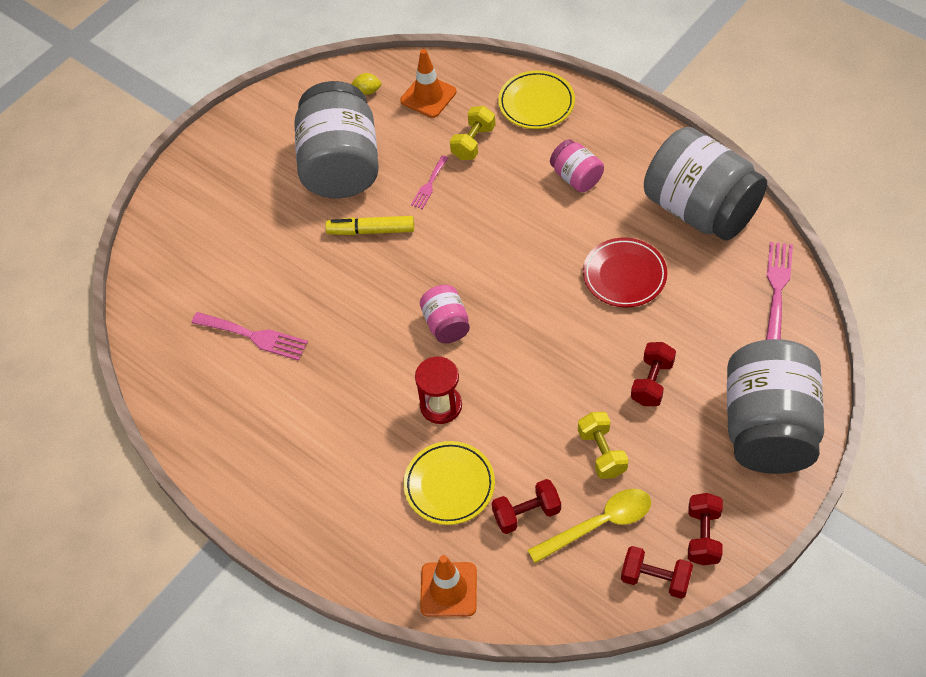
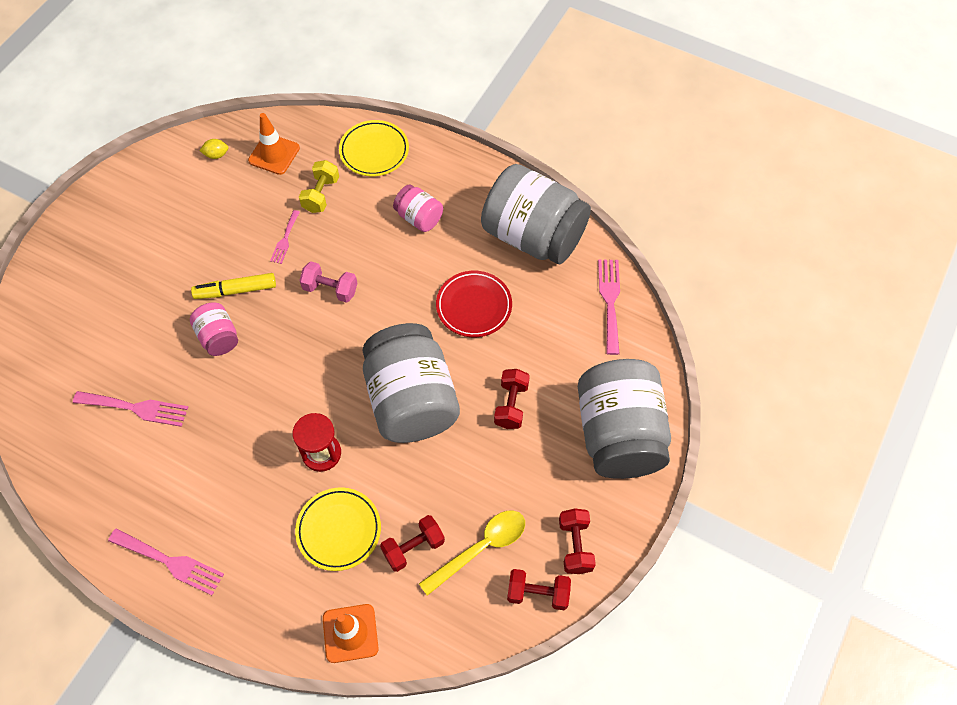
camera: 15 degrees left, 5 degrees up
grey jar [294,81,379,198] -> grey jar moved to [362,323,460,443]
pink jar [420,285,470,343] -> pink jar moved to [190,302,238,356]
yellow dumbbell [578,412,629,479] -> none
none -> pink fork [108,529,224,595]
none -> pink dumbbell [299,262,357,303]

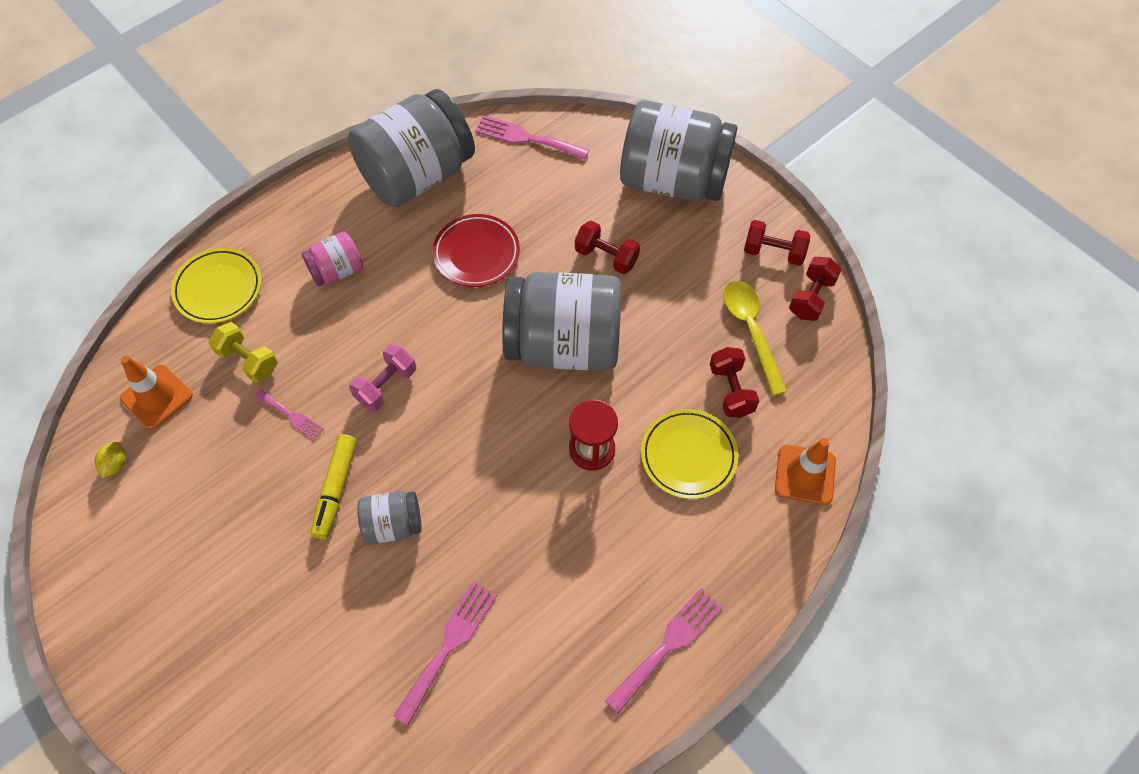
camera: 70 degrees left, 0 degrees up
pink jar [190,302,238,356] -> grey jar [357,491,422,545]

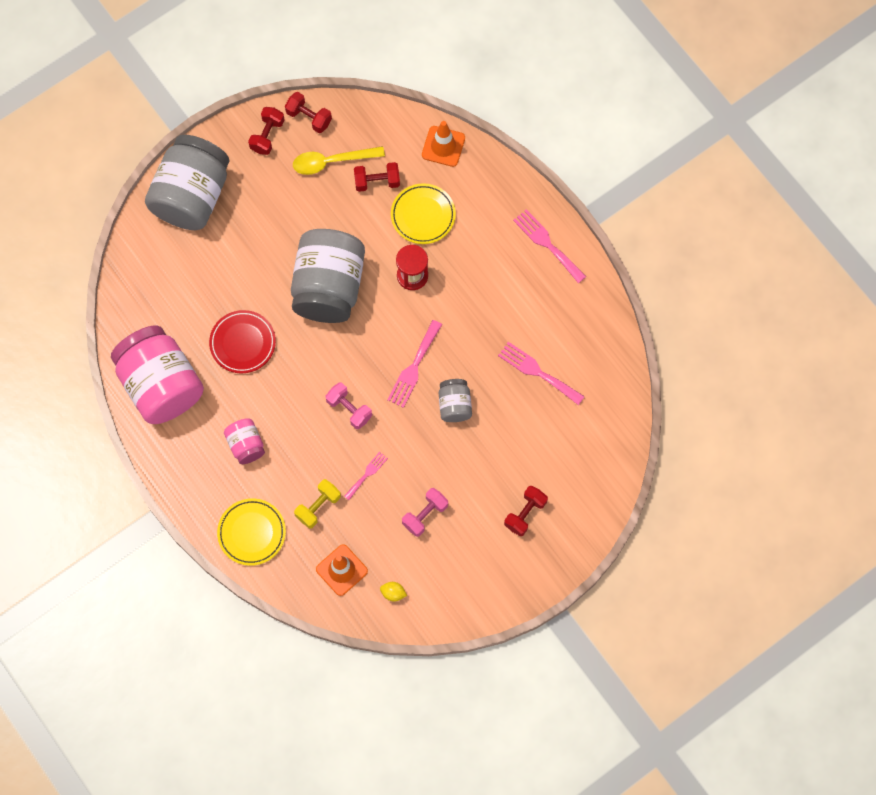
camera: 85 degrees left, 10 degrees up
yellow marker [311,434,357,539] -> none
grey jar [348,89,475,207] -> pink jar [111,325,204,424]
pink fork [475,115,589,160] -> pink fork moved to [387,320,442,408]
red dumbbell [575,221,640,274] -> red dumbbell moved to [504,486,548,536]
none -> pink dumbbell [402,488,448,537]

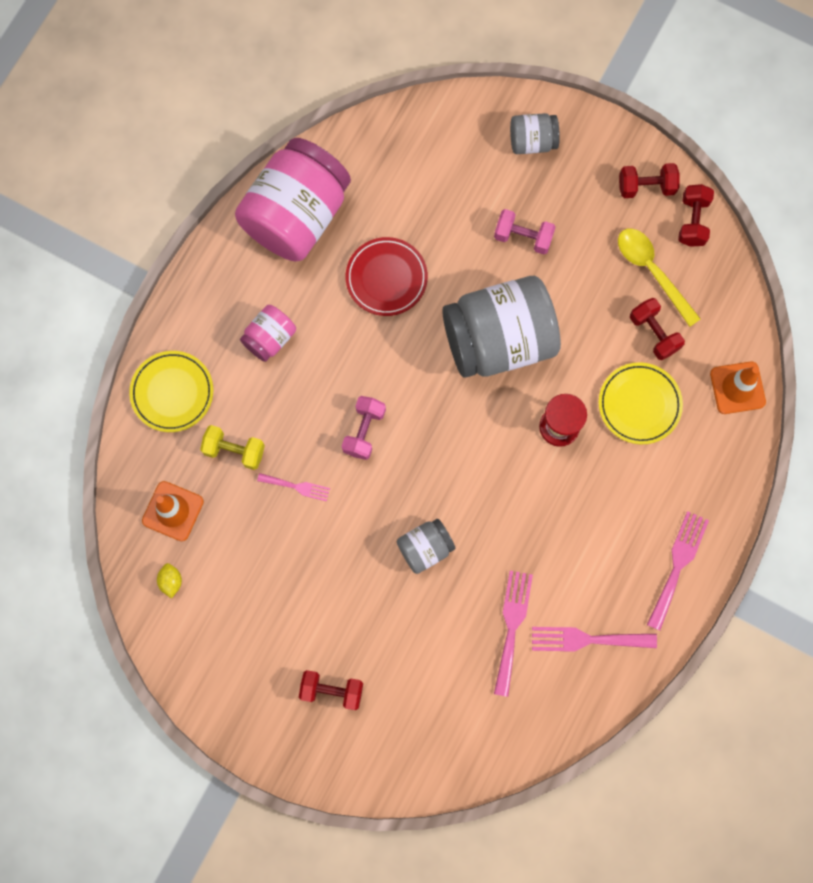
camera: 65 degrees right, 5 degrees up
grey jar [145,135,229,230] -> grey jar [510,113,560,154], size x0.47
pink fork [387,320,442,408] -> pink fork moved to [532,627,657,652]
pink dumbbell [402,488,448,537] -> pink dumbbell moved to [494,209,556,254]

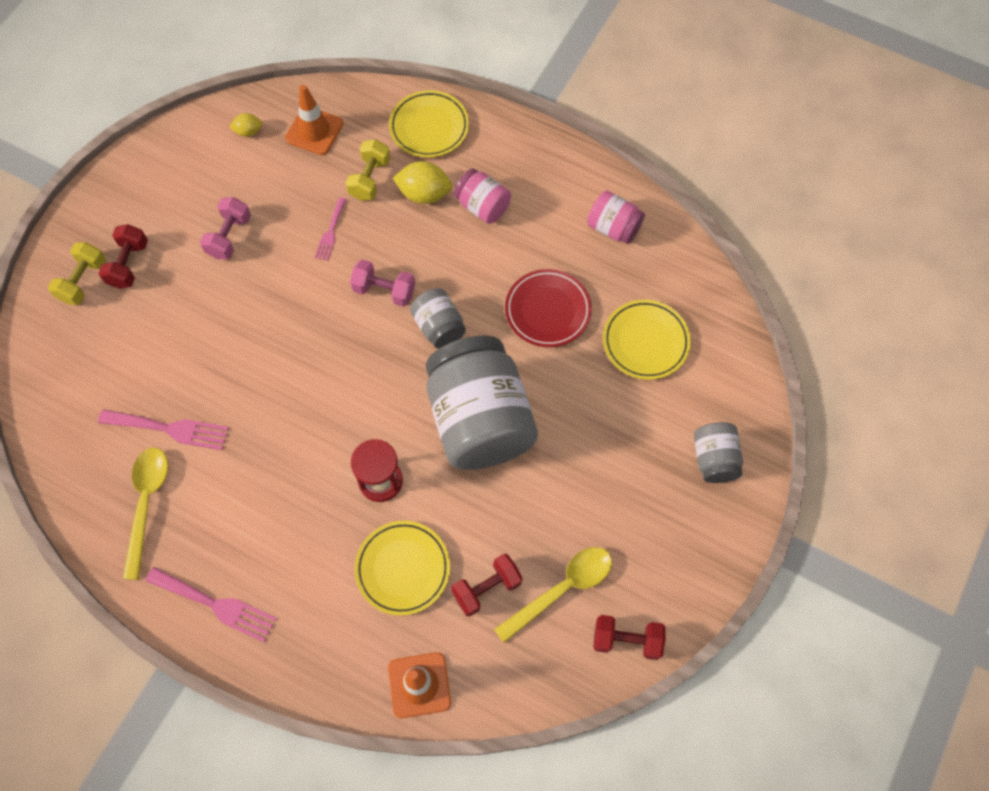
camera: 90 degrees right, 10 degrees down
pink jar [235,138,351,261] -> pink jar [587,191,645,244], size x0.47
grey jar [397,519,455,574] -> grey jar moved to [410,288,466,349]
pink dumbbell [494,209,556,254] -> pink dumbbell moved to [200,197,251,259]
pink fork [532,627,657,652] -> yellow spoon [123,447,168,580]
red dumbbell [619,163,680,198] -> none
none -> yellow dumbbell [48,242,106,305]
none -> yellow lemon [393,161,452,204]
none -> yellow plate [603,300,691,380]

